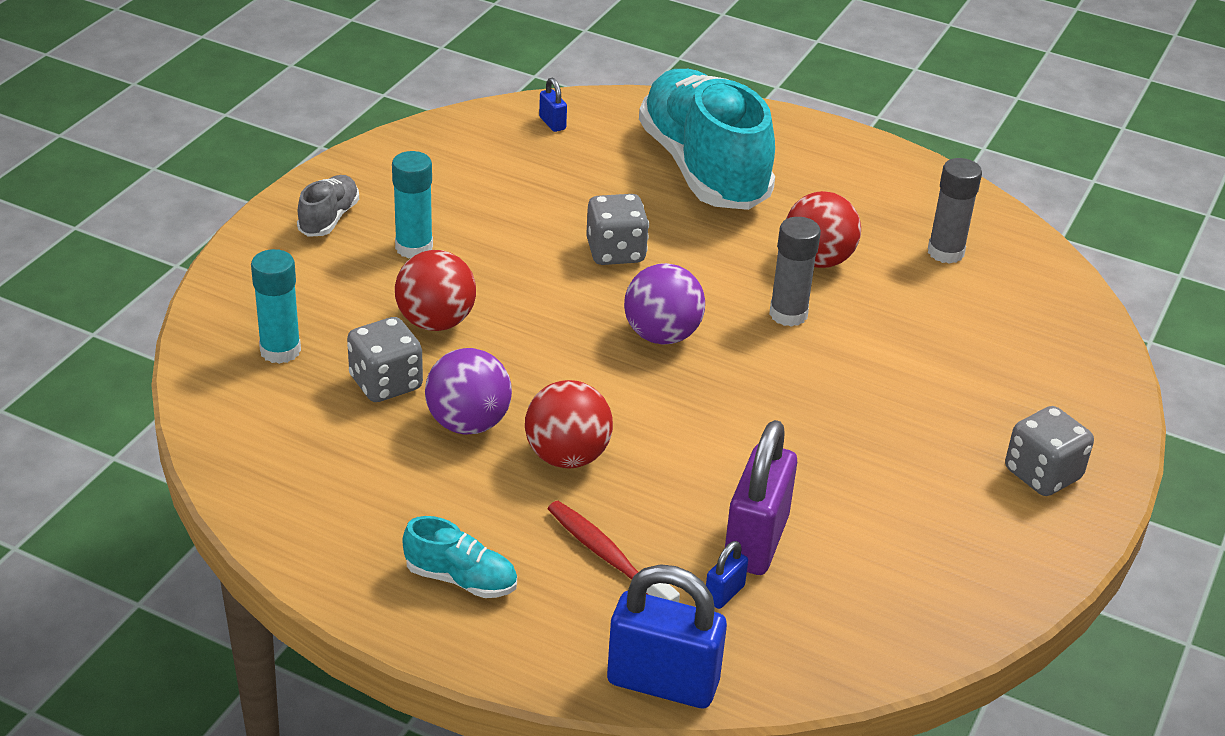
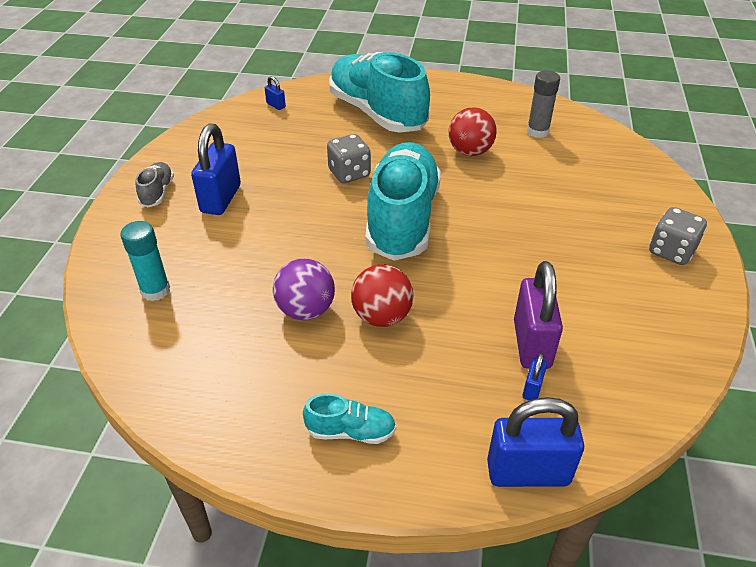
camera: 15 degrees left, 5 degrees up
grey dice [347,317,423,402] -> none
turquoise glue stick [392,151,433,259] -> blue padlock [191,123,241,215]
red ball [395,250,476,331] -> none
red toothbrush [547,501,680,602] -> none
purple ball [624,263,705,345] -> turquoise shoe [365,142,441,261]
grey glue stick [769,217,821,327] -> none

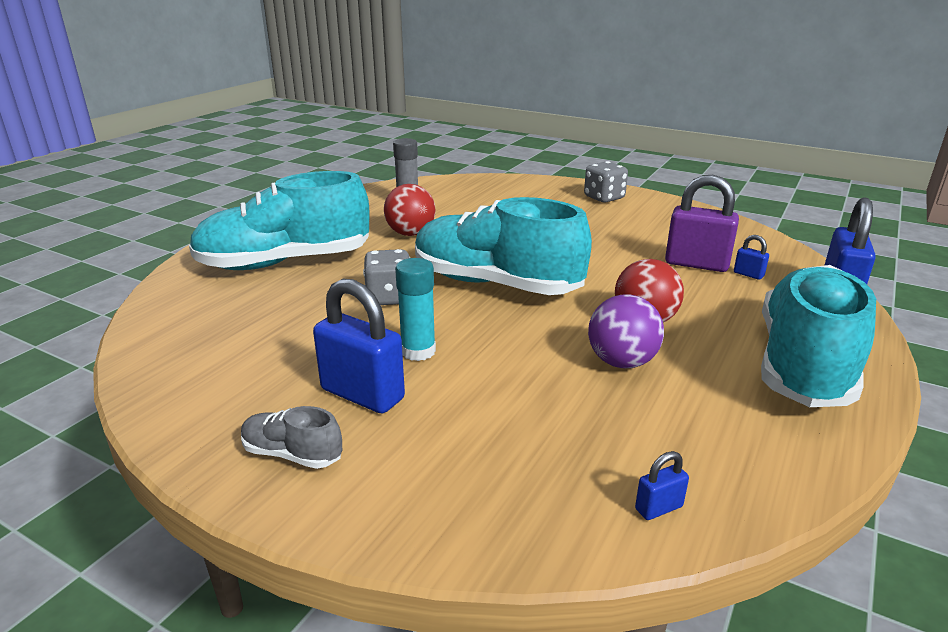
camera: 70 degrees left, 15 degrees down
turquoise glue stick [121,221,170,301] -> turquoise glue stick moved to [395,258,436,361]
blue padlock [265,76,286,110] -> blue padlock moved to [635,451,689,520]
turquoise shoe [303,393,396,444] -> turquoise shoe [761,265,876,407], size x2.40

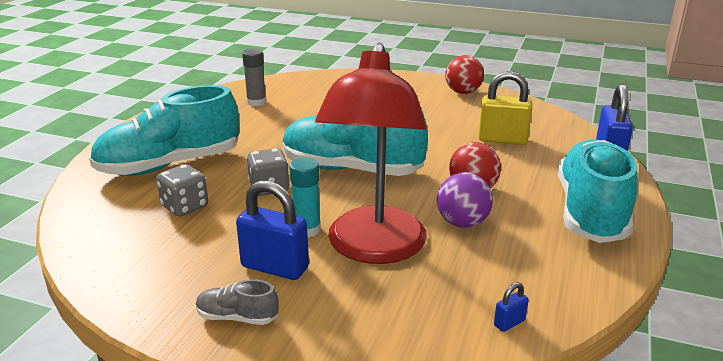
camera: 10 degrees left, 0 degrees up
red ball [384,184,436,236] -> red ball moved to [445,55,484,94]
grey dice [584,161,628,202] -> grey dice moved to [156,164,208,217]
purple padlock [665,175,739,272] -> yellow padlock [479,71,532,145]
blue padlock [734,235,769,280] -> none
none -> red lamp [315,43,427,264]

